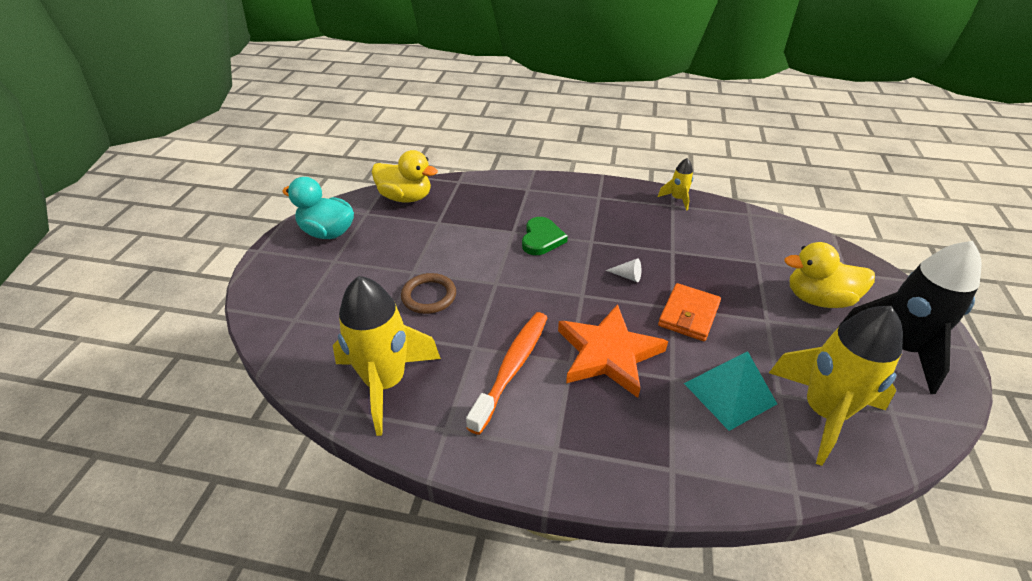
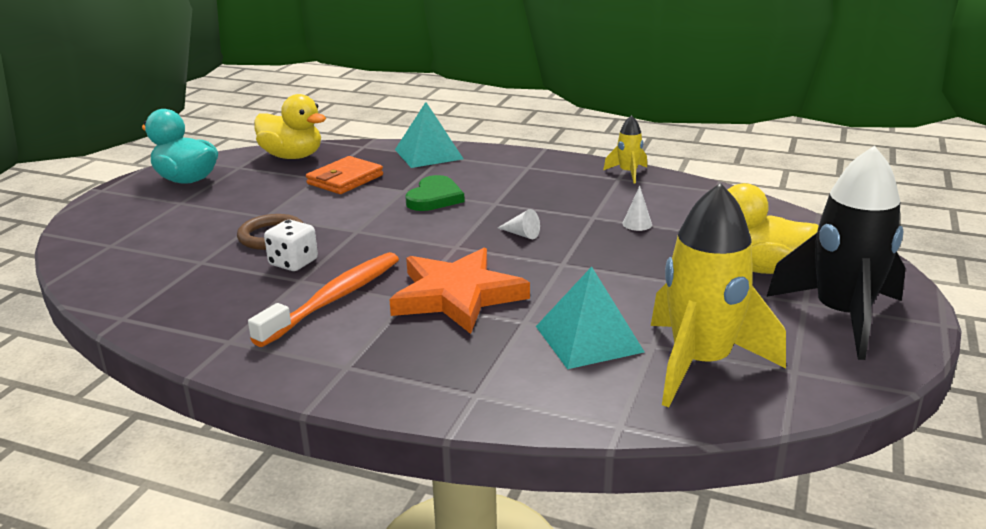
camera: 10 degrees right, 15 degrees down
yellow rocket [333,276,441,436] -> none
orange wallet [658,283,721,341] -> orange wallet moved to [306,156,383,194]
none -> white dice [264,220,318,271]
none -> turquoise pyramid [395,102,463,168]
none -> white cone [622,186,652,231]

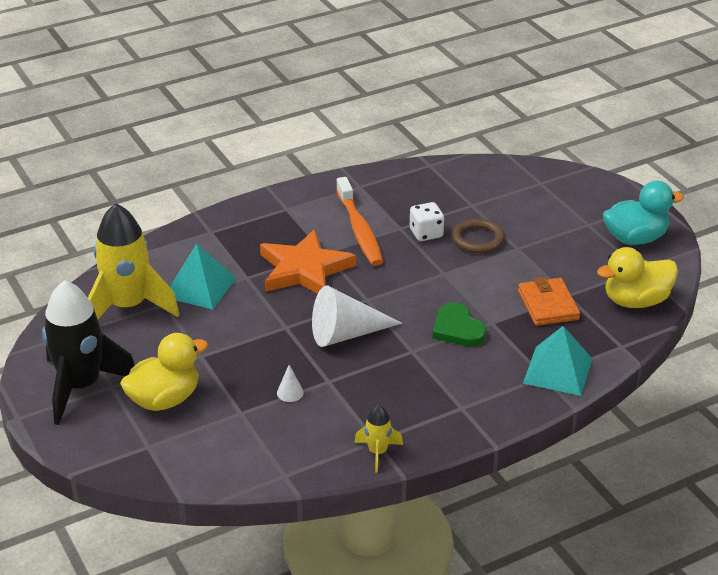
camera: 130 degrees right, 10 degrees up
white cone [498,209,540,239] -> white cone [312,285,402,347], size x2.37

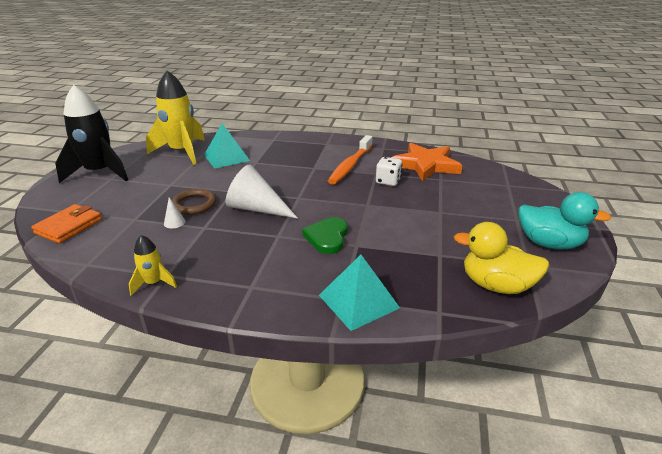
camera: 40 degrees right, 5 degrees down
yellow duck [120,333,208,411] -> none
orange star [260,229,356,294] -> orange star moved to [391,143,462,181]
brown ring [452,219,505,253] -> brown ring moved to [172,189,216,215]
orange wallet [518,277,580,326] -> orange wallet moved to [31,204,102,244]

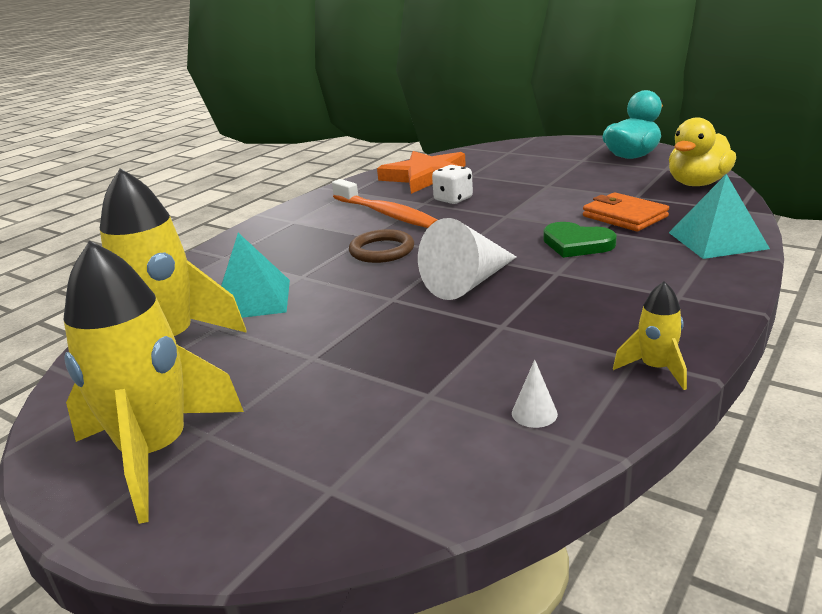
camera: 65 degrees left, 5 degrees down
orange wallet [31,204,102,244] -> orange wallet moved to [583,192,669,231]
black rocket [55,85,128,183] -> yellow rocket [64,240,244,524]
white cone [164,197,185,228] -> white cone moved to [512,360,558,428]
brown ring [172,189,216,215] -> brown ring moved to [349,229,414,263]

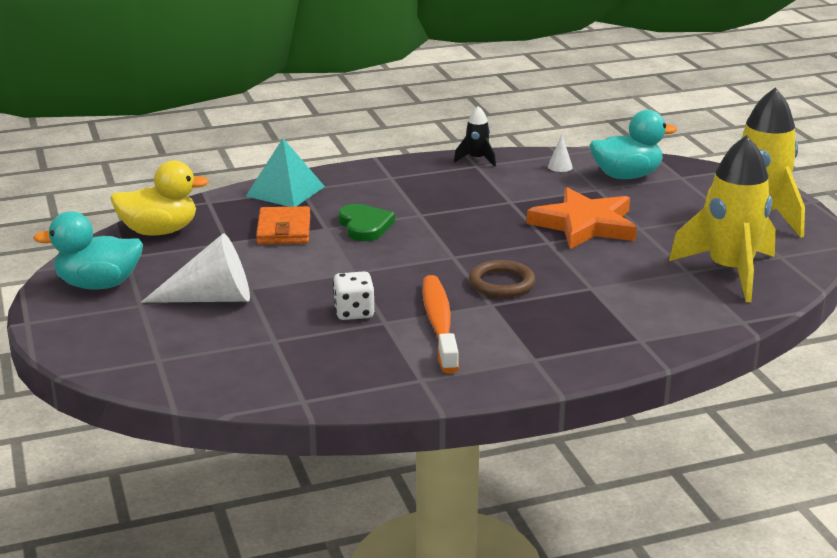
camera: 145 degrees left, 0 degrees up
turquoise pyramid [221,233,290,318] -> none
orange star [377,151,466,194] -> orange star moved to [527,187,637,249]
white cone [418,218,516,300] -> white cone moved to [141,233,250,303]
yellow rocket [613,281,687,390] -> black rocket [454,106,496,167]
none -> turquoise duck [590,110,677,179]

